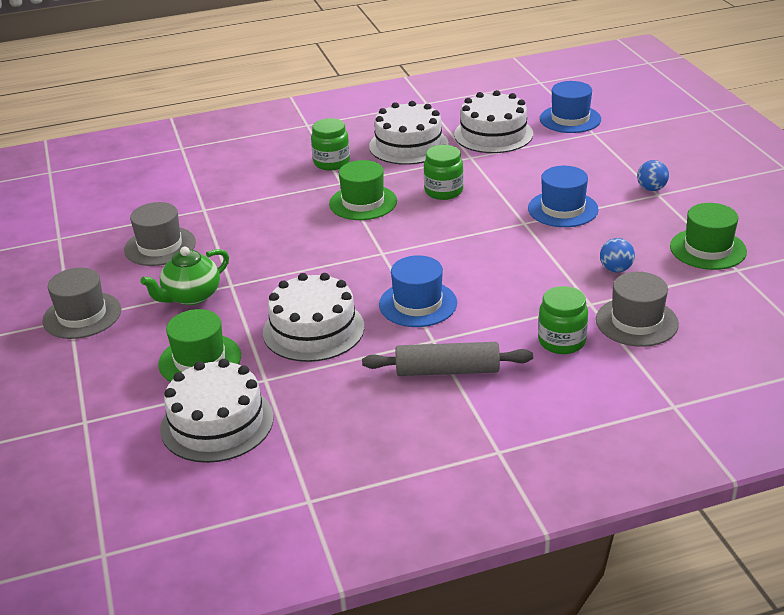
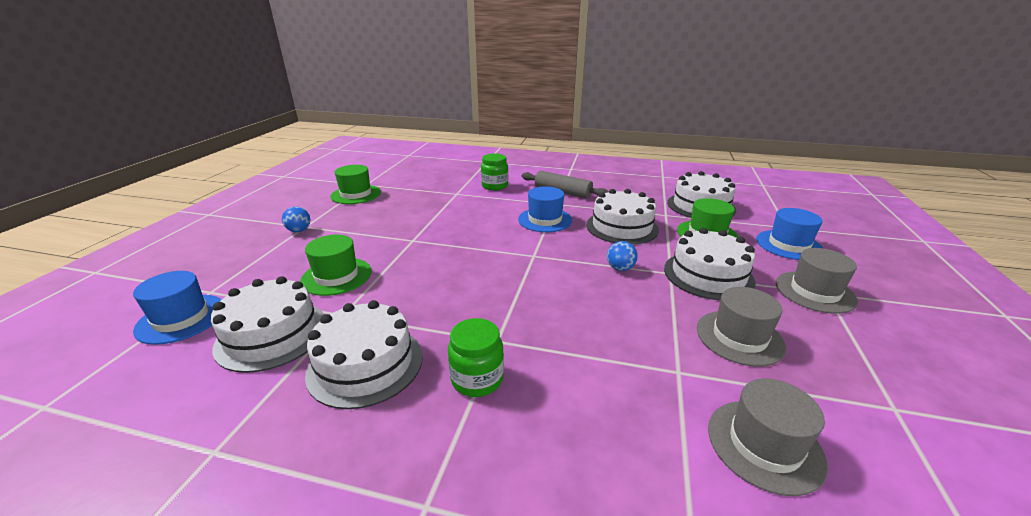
camera: 150 degrees left, 5 degrees down
green teapot [140,247,229,305] -> white cake [664,228,756,300]
green hat [329,160,397,220] -> green hat moved to [300,235,372,296]
green jar [424,145,464,200] -> none
blue hat [528,166,599,227] -> blue hat moved to [756,208,823,260]
grey hat [596,272,679,347] -> grey hat moved to [708,378,828,496]
blue ball [600,238,635,272] -> blue ball moved to [607,241,638,271]

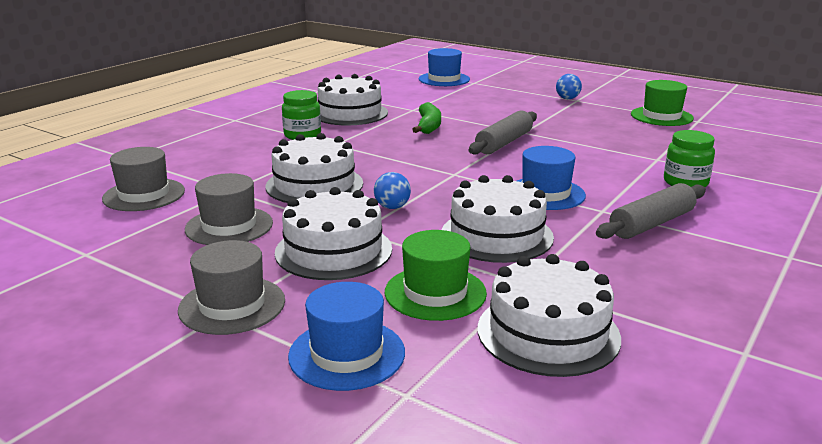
camera: 110 degrees right, 5 degrees down
white cake [211,276,324,373] -> white cake moved to [266,133,363,203]
green hat [300,235,372,296] -> none
none -> green banana [412,102,441,134]
none -> grey rolling pin [469,111,537,154]

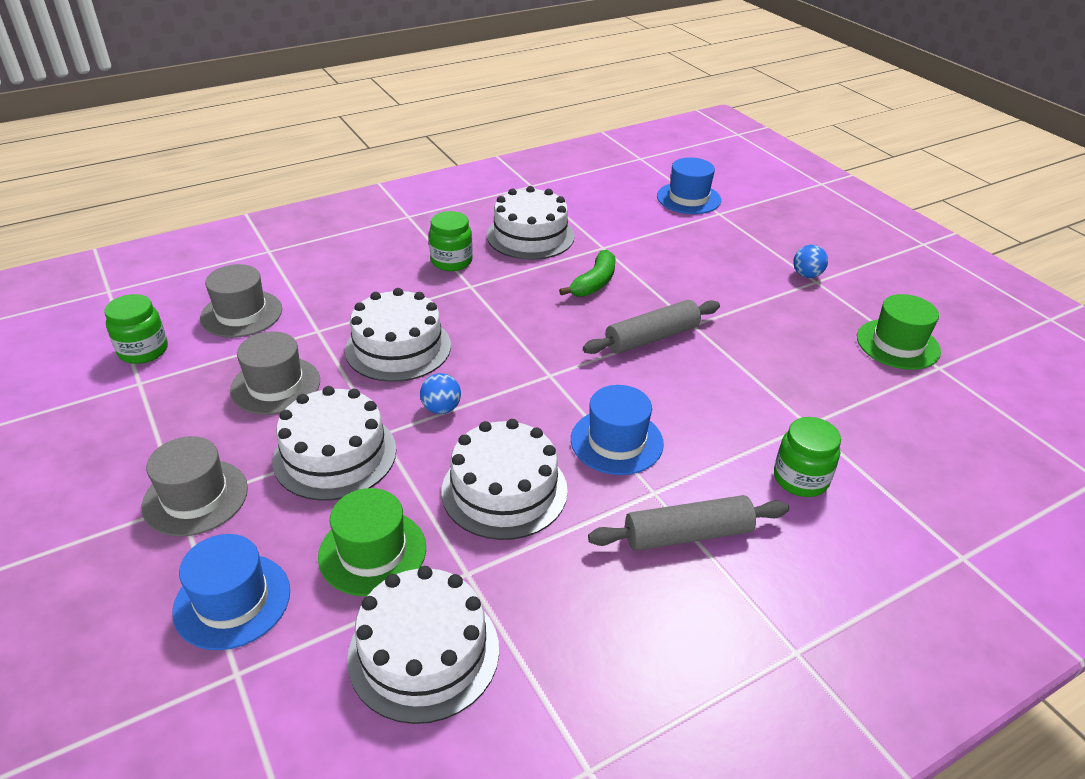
camera: 25 degrees right, 15 degrees up
none -> green jar [104,294,168,364]

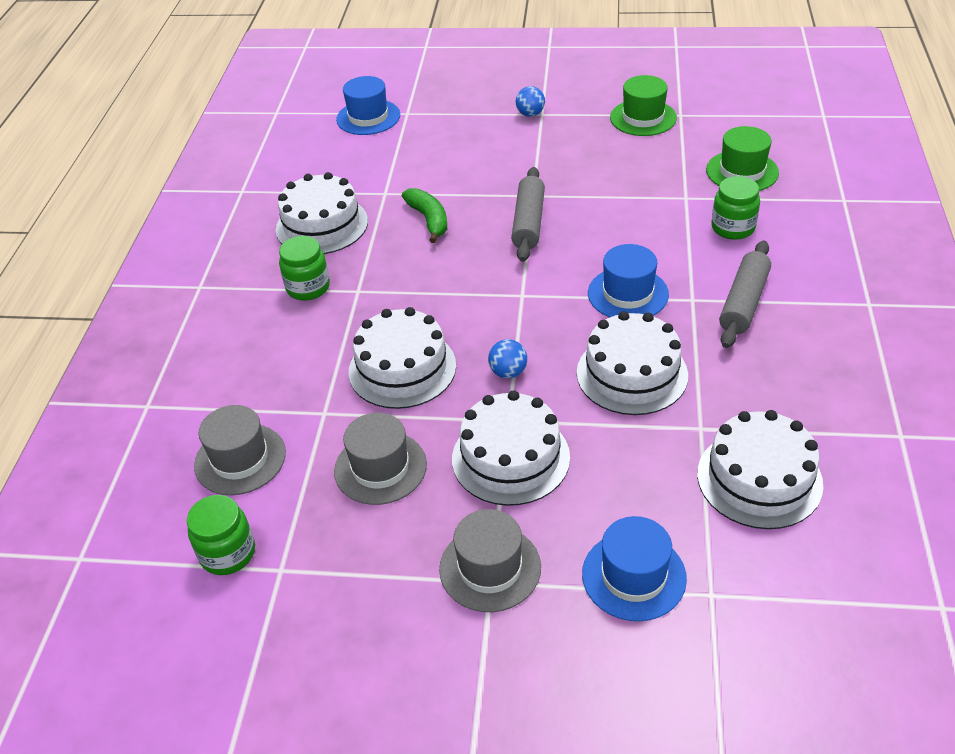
camera: 50 degrees left, 5 degrees up
green hat [318,488,426,596] -> green hat moved to [706,126,779,191]

